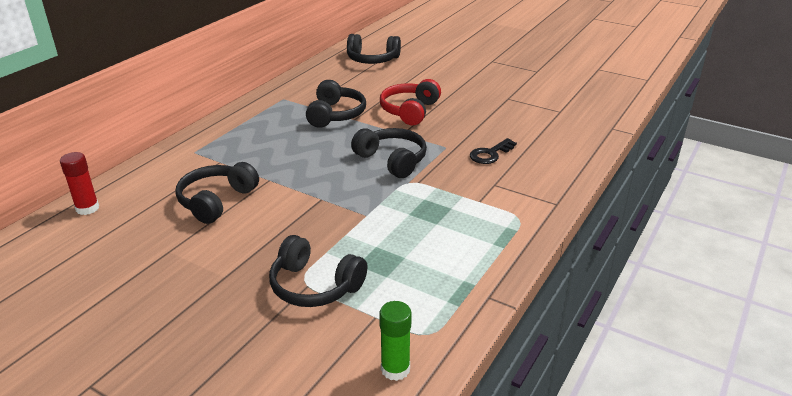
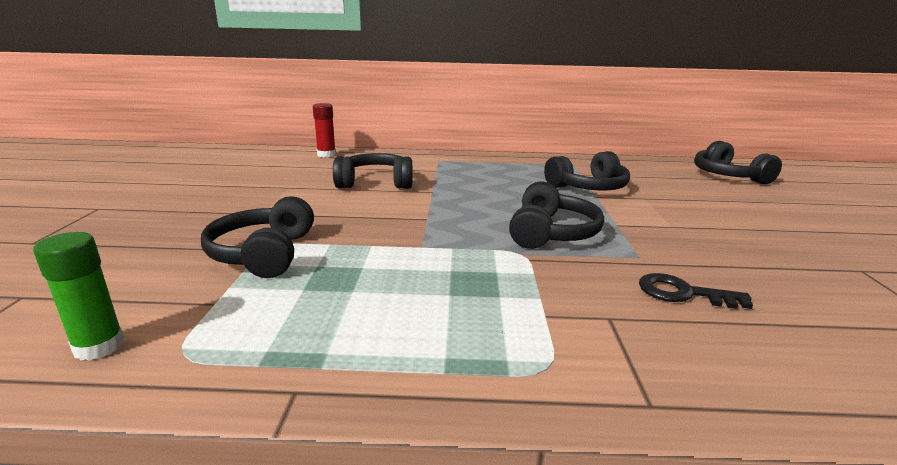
camera: 60 degrees right, 10 degrees down
red headphones [380,79,441,125] -> none

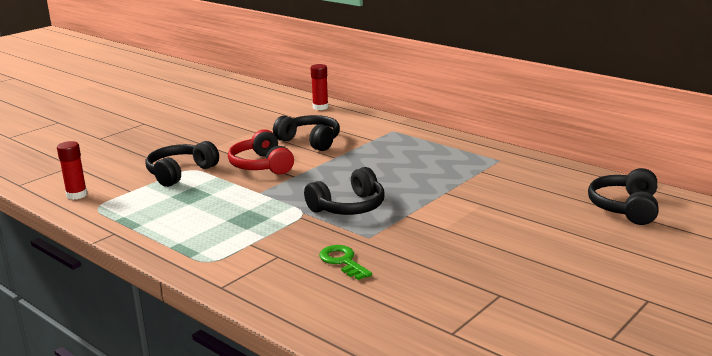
camera: 40 degrees right, 0 degrees up
green glue stick [33,232,125,361] -> red glue stick [57,141,87,200]
black headphones [544,151,630,191] -> none
black key [639,273,753,309] -> green key [319,245,372,280]
none -> red headphones [228,129,294,174]

